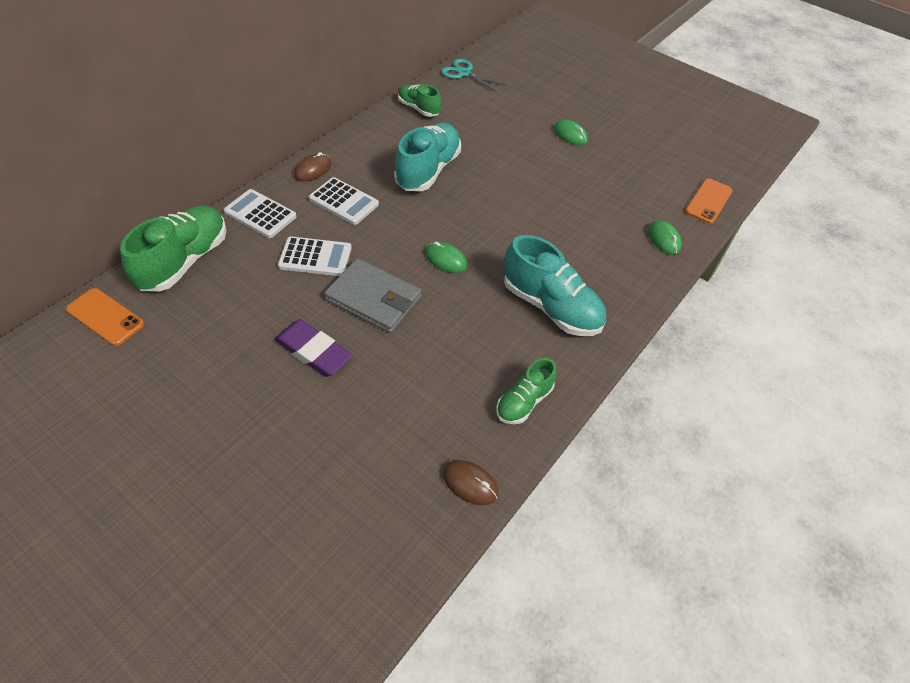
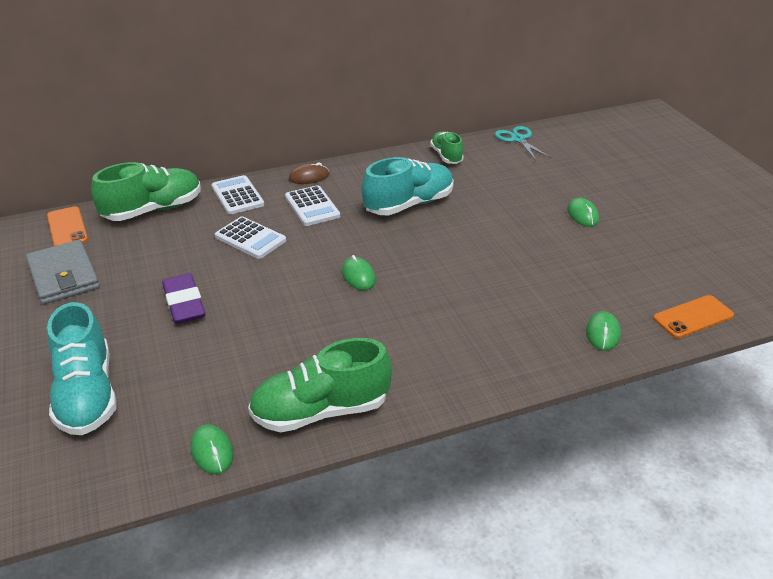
camera: 35 degrees right, 15 degrees down
grey wallet [324,258,422,333] -> grey wallet moved to [26,240,100,305]
brown mouse [443,460,498,505] -> green mouse [191,424,234,474]
green shoe [496,358,557,424] -> green shoe [248,338,392,433], size x1.73
turquoise shoe [504,235,606,336] -> turquoise shoe moved to [47,302,116,435]

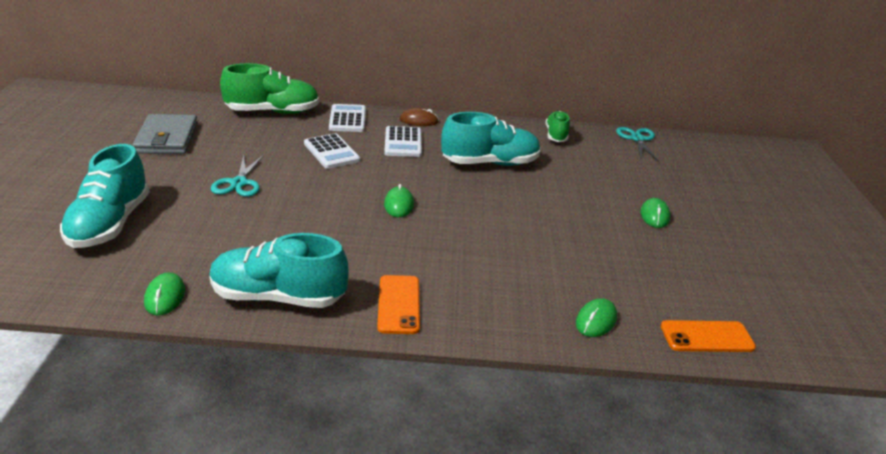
camera: 20 degrees right, 5 degrees down
orange phone [47,206,88,246] -> orange phone moved to [377,275,420,334]
purple eraser [162,274,206,324] -> turquoise scissors [211,155,264,197]
green shoe [248,338,392,433] -> turquoise shoe [209,233,349,308]

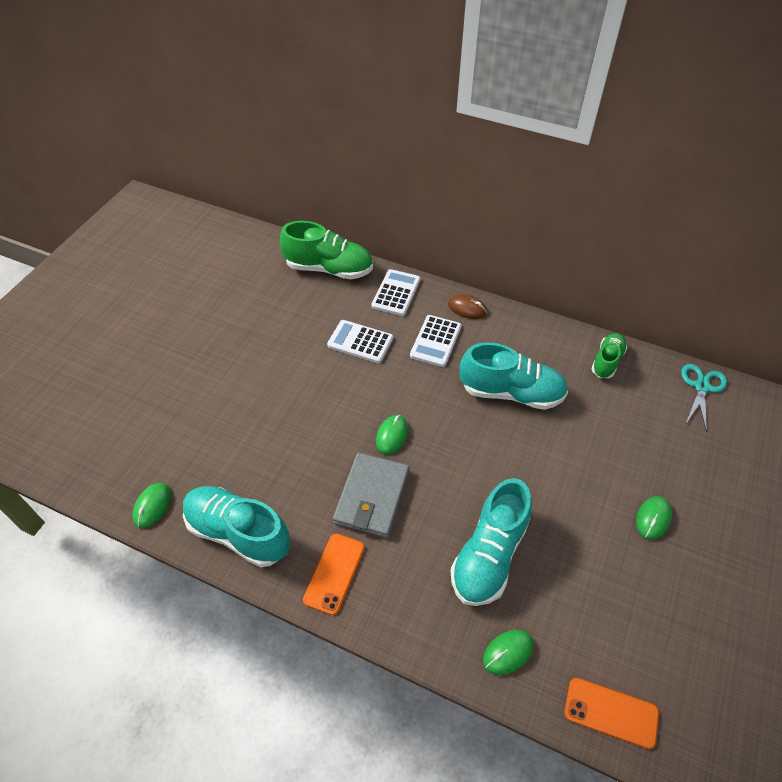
camera: 25 degrees right, 20 degrees up
turquoise shoe [60,144,150,248] -> turquoise shoe moved to [450,478,532,606]
grey wallet [133,114,198,154] -> grey wallet moved to [333,453,409,538]
turquoise scissors [211,155,264,197] -> none
white calculator [304,133,360,169] -> white calculator turned 120 degrees clockwise [327,320,393,363]

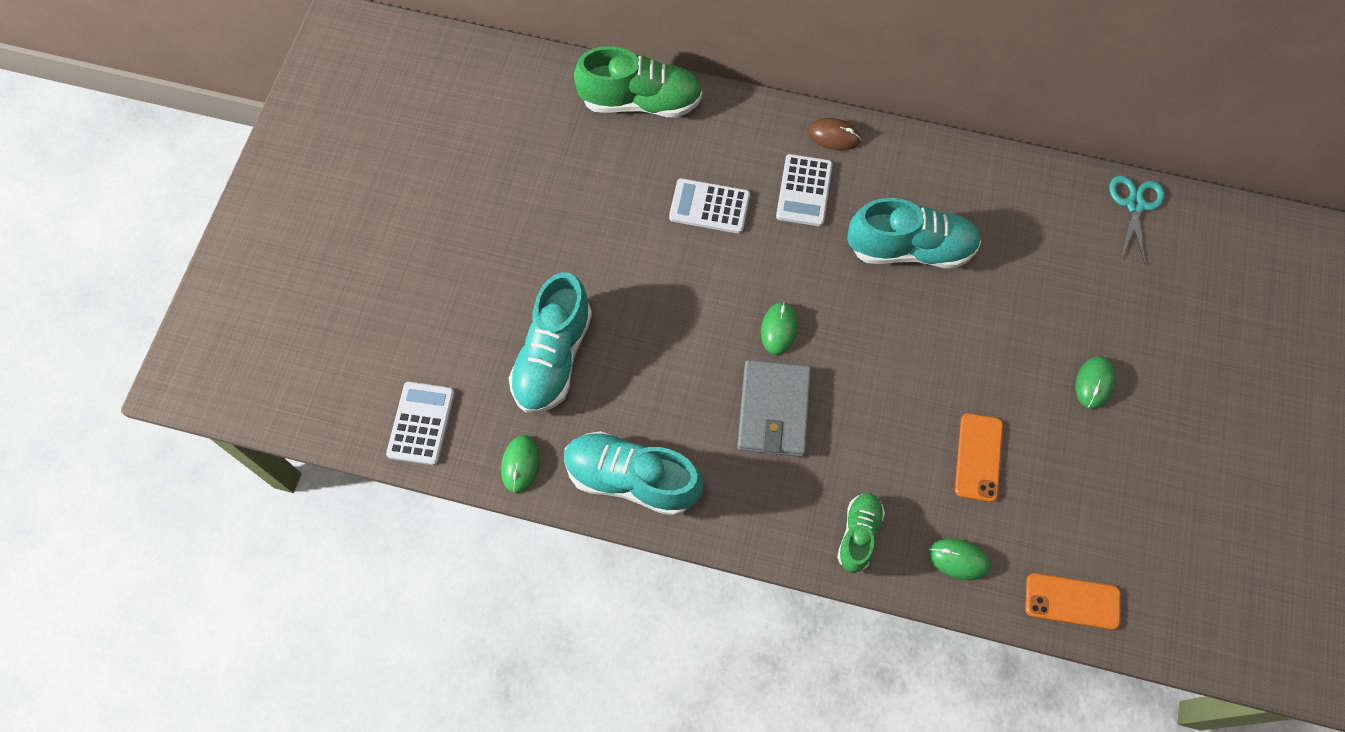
camera: 10 degrees left, 15 degrees up
orange phone [303,534,365,615] -> orange phone moved to [955,413,1003,502]
white calculator [371,269,420,316] -> white calculator moved to [386,382,455,465]
turquoise shoe [450,478,532,606] -> turquoise shoe moved to [509,272,592,413]
green mouse [483,630,534,675] -> green mouse turned 60 degrees clockwise [929,539,990,580]
green shoe [591,333,627,378] -> green shoe moved to [837,493,885,573]

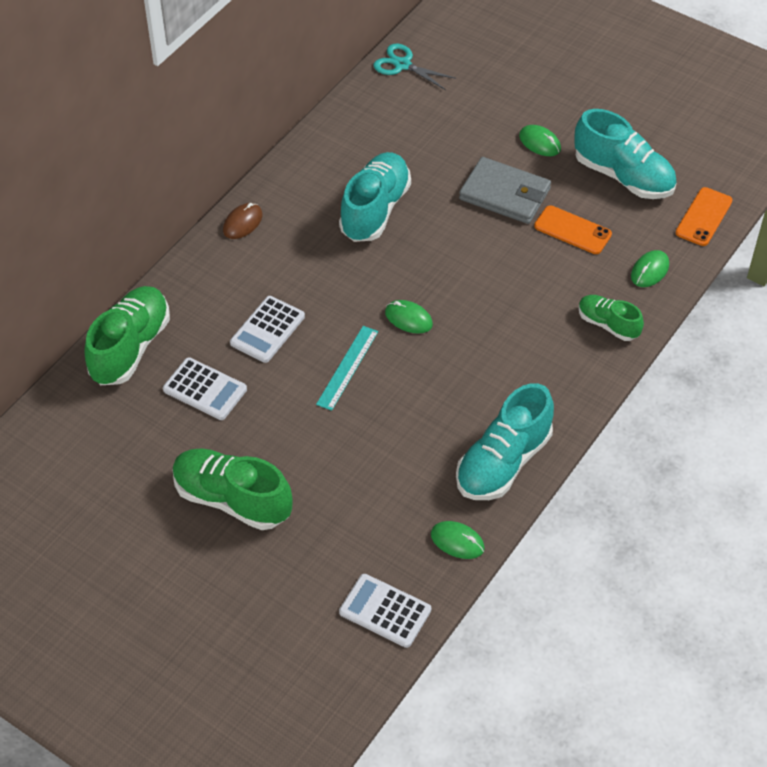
camera: 70 degrees left, 15 degrees down
turquoise shoe [509,272,592,413] -> turquoise shoe moved to [574,109,677,199]
grey wallet [737,360,811,457] -> grey wallet moved to [459,157,551,224]
white calculator [776,154,832,226] -> white calculator moved to [163,357,247,420]
none -> green shoe [172,448,293,530]
none -> turquoise ruler [316,326,378,411]

